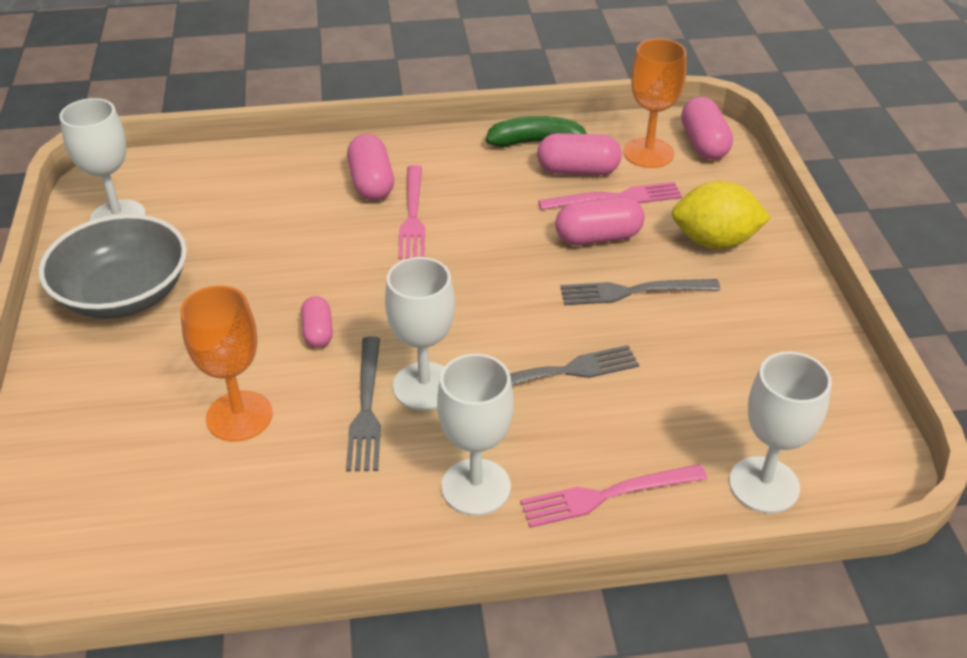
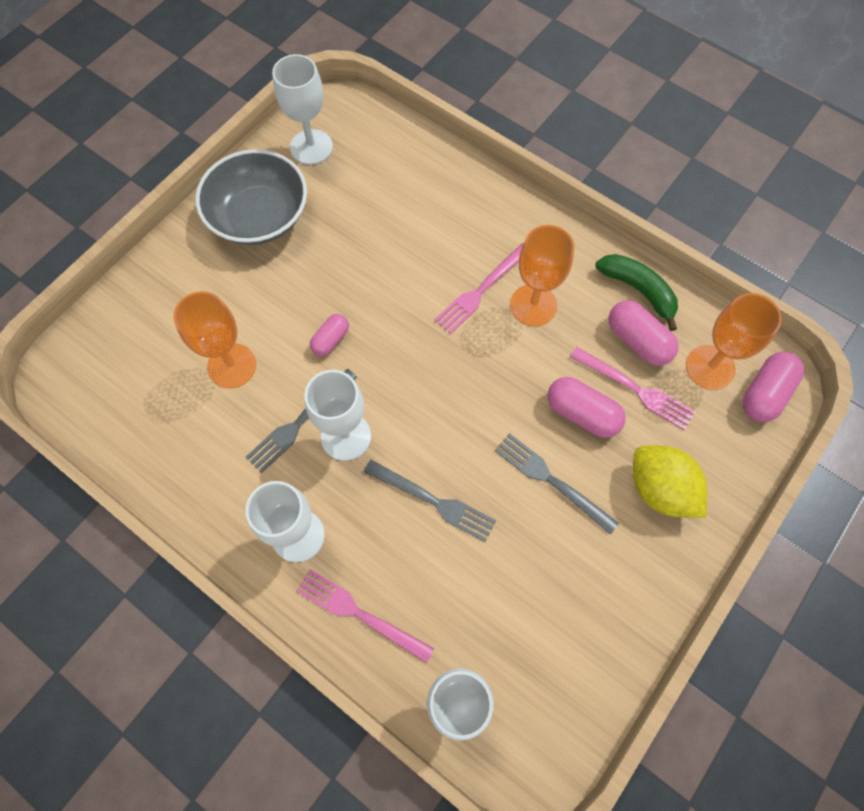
camera: 45 degrees right, 25 degrees up
pink capsule [347,134,394,201] -> none
none -> orange goblet [510,225,574,326]

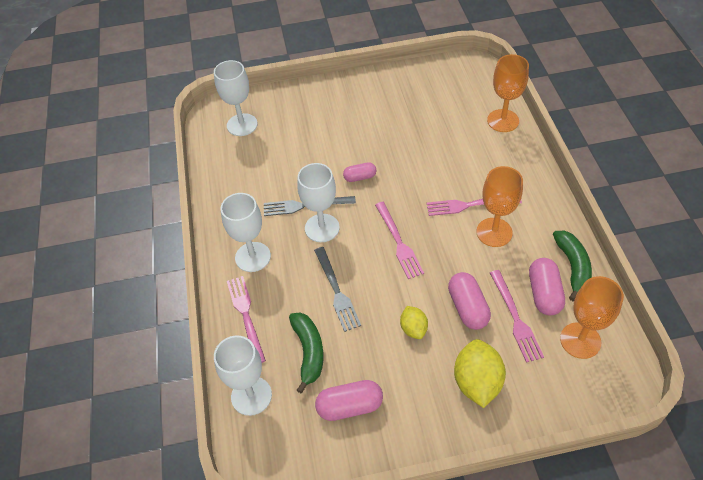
camera: 45 degrees right, 15 degrees down
orange goblet [173,291,256,388] -> orange goblet moved to [487,54,529,132]
grey bowl [195,149,307,245] -> none
white goblet [272,54,333,165] -> white goblet moved to [214,60,258,136]
grey fork [495,433,619,534] -> yellow lemon [400,306,428,339]
pink capsule [742,352,804,422] -> pink capsule moved to [315,380,383,421]
none -> green banana [289,313,323,393]
none -> pink fork [375,202,424,279]

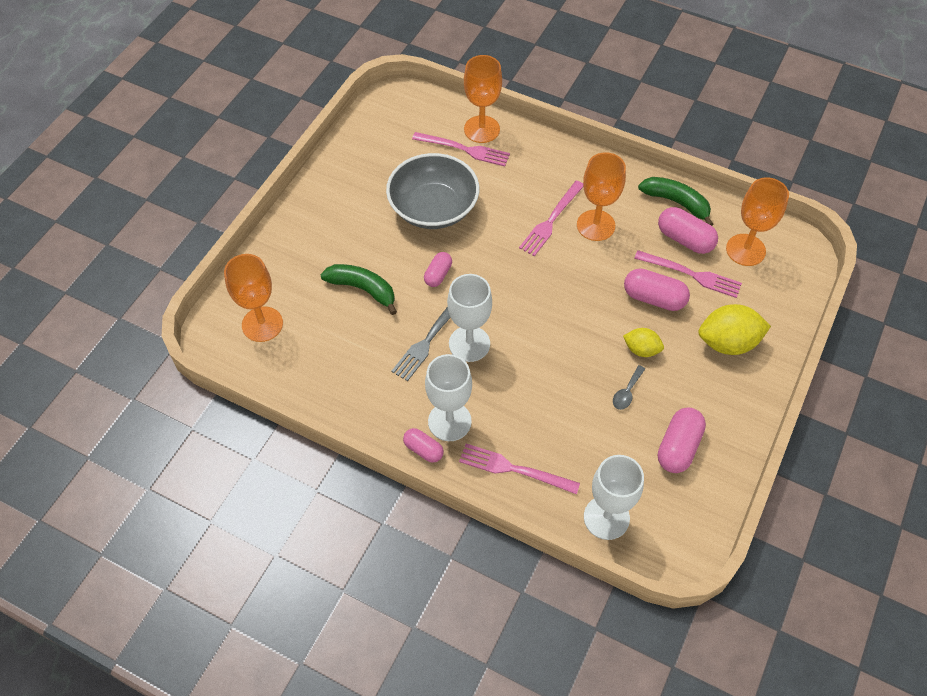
camera: 55 degrees left, 5 degrees up
white goblet [214,60,258,136] -> orange goblet [224,254,283,342]
green banana [289,313,323,393] -> green banana moved to [320,264,397,315]
grey fork [314,247,361,332] -> none
pink fork [375,202,424,279] -> pink fork moved to [412,132,510,166]
yellow lemon [454,339,506,408] -> yellow lemon turned 45 degrees counterclockwise [698,304,771,355]
none -> grey bowl [386,153,479,229]
none -> pink capsule [403,428,444,463]
none -> grey spoon [613,365,645,410]

